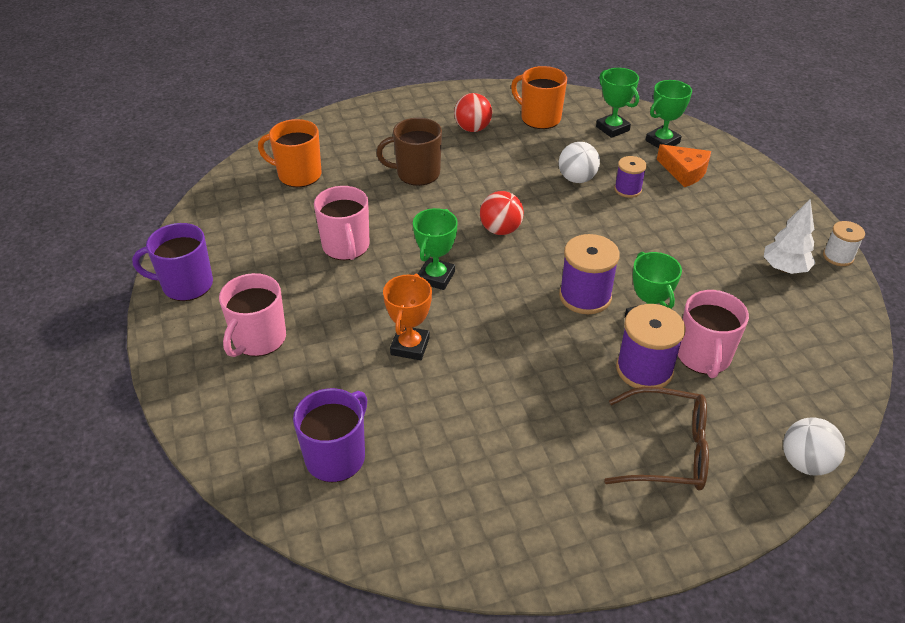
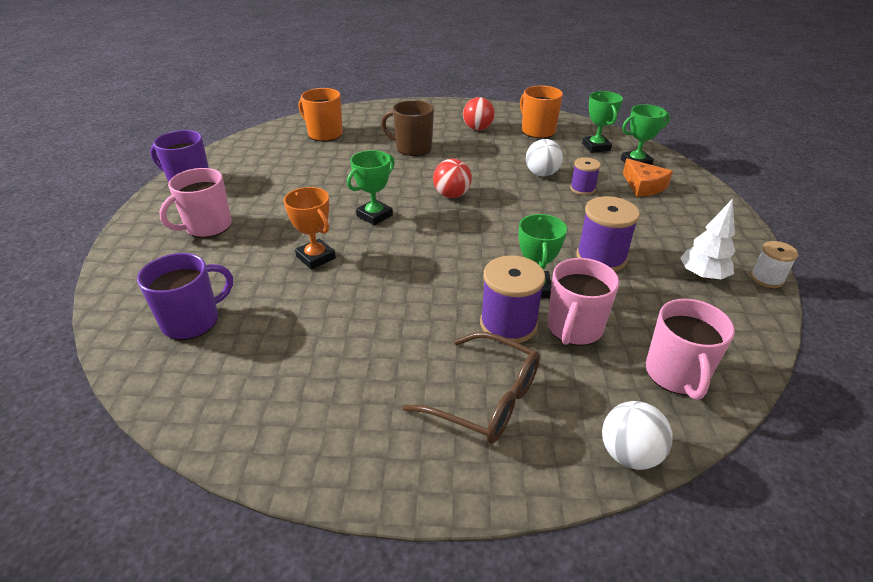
camera: 20 degrees right, 5 degrees down
pink mug [314,186,370,260] -> pink mug moved to [646,299,735,400]
orange trophy [383,274,432,360] -> orange trophy turned 75 degrees counterclockwise [284,187,336,270]
purple spool [559,234,620,314] -> purple spool moved to [576,196,640,271]

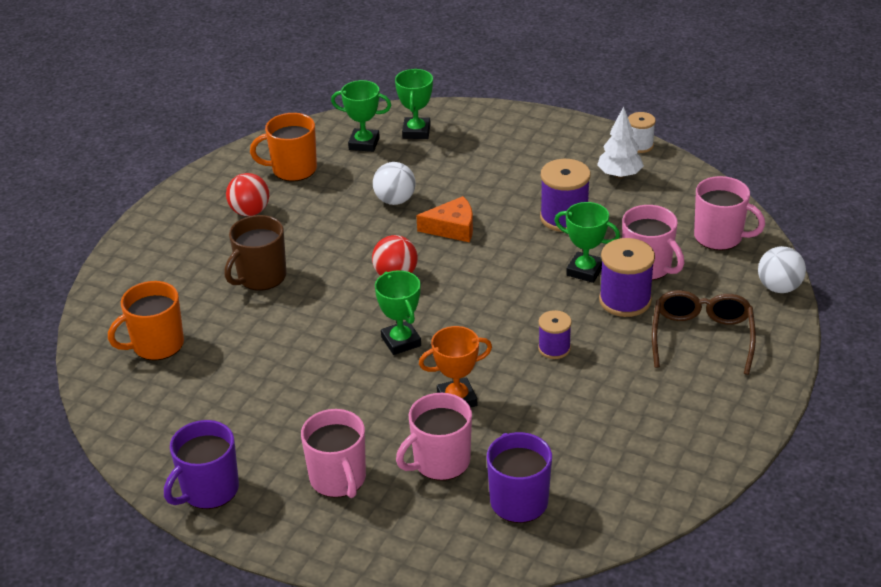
camera: 65 degrees left, 0 degrees up
brown glasses [402,332,540,444] -> brown glasses turned 45 degrees counterclockwise [652,290,756,375]
purple spool [570,157,601,195] -> purple spool moved to [538,310,572,359]
orange cheese [623,158,673,197] -> orange cheese moved to [416,196,473,242]
none -> pink mug [396,393,472,481]

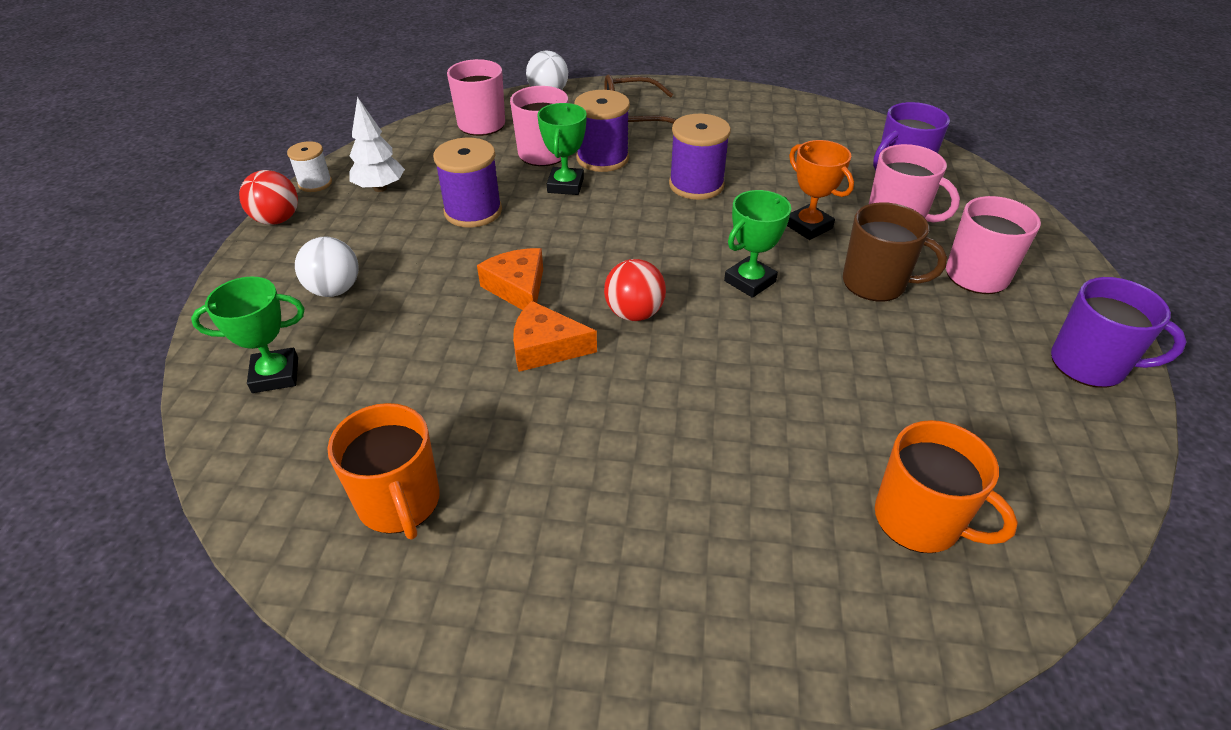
camera: 110 degrees left, 5 degrees up
brown mug [224,215,286,291] -> brown mug moved to [843,202,947,301]
red ball [226,173,269,216] -> red ball moved to [239,170,298,225]
green trophy [331,80,391,152] -> none
white ball [373,162,416,205] -> white ball moved to [295,237,359,297]
purple spool [538,310,572,359] -> purple spool [669,114,731,200], size x1.67
none -> orange cheese [513,301,597,372]

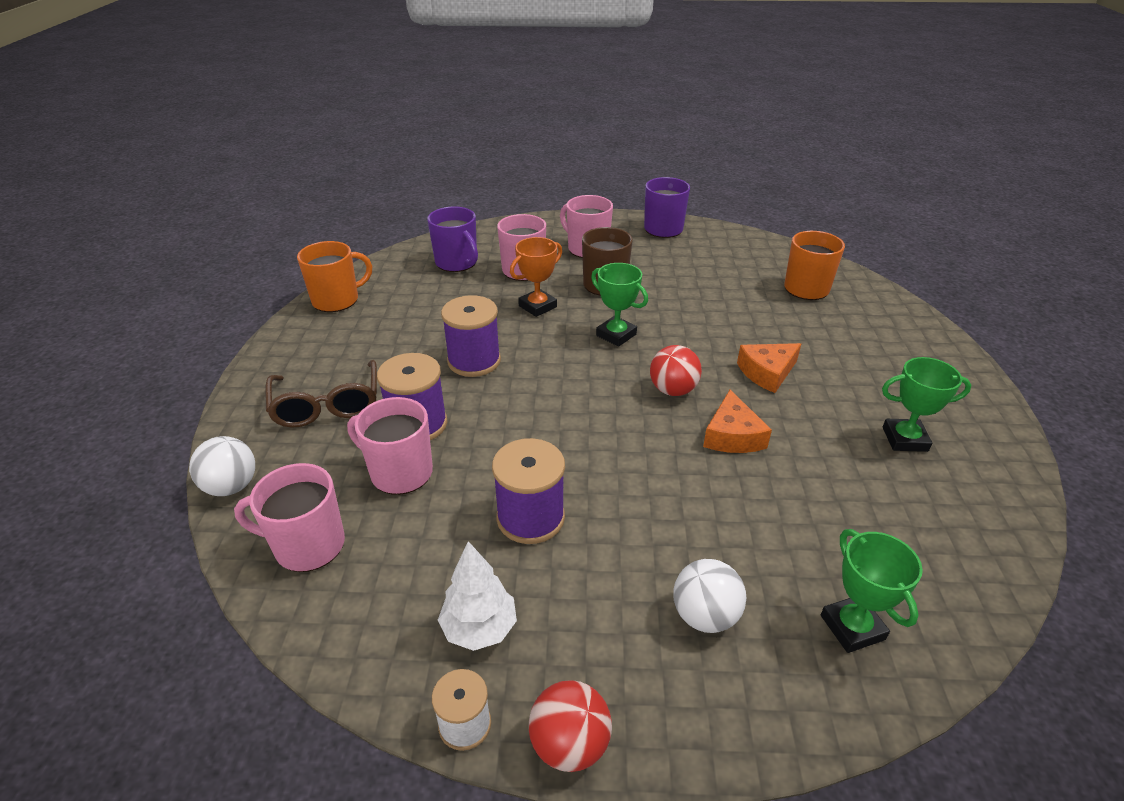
camera: 95 degrees left, 5 degrees down
orange mug [327,403,440,540] -> orange mug moved to [297,241,372,312]
orange cheese [477,248,543,310] -> orange cheese moved to [737,343,801,393]
green trophy [537,103,587,195] -> green trophy moved to [882,357,971,452]

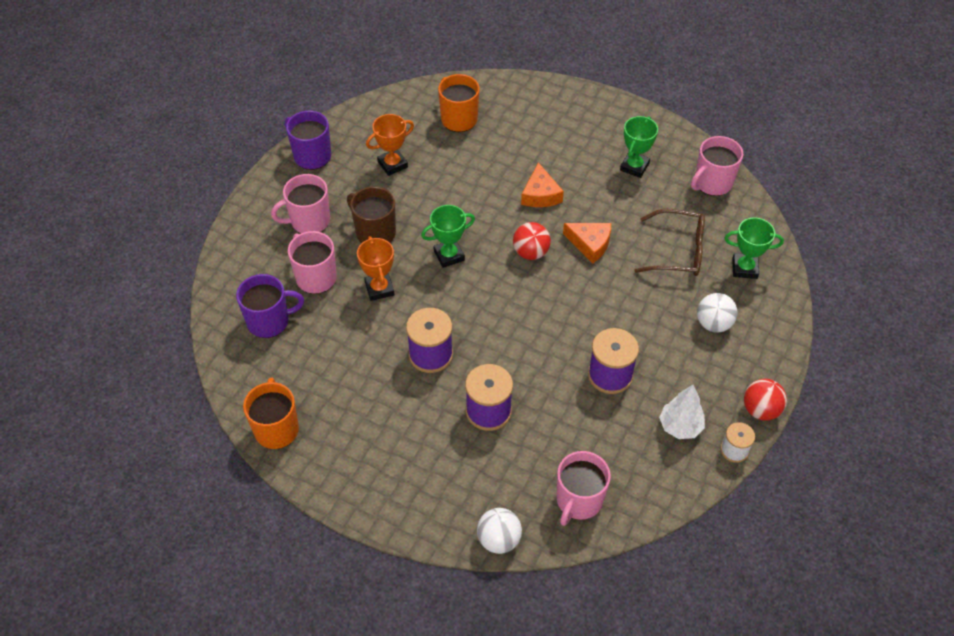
camera: 65 degrees left, 15 degrees up
brown glasses [265,360,377,428] -> brown glasses moved to [634,209,705,276]
pink mug [347,397,433,495] -> pink mug moved to [691,136,743,196]
none -> orange trophy [366,114,414,176]

